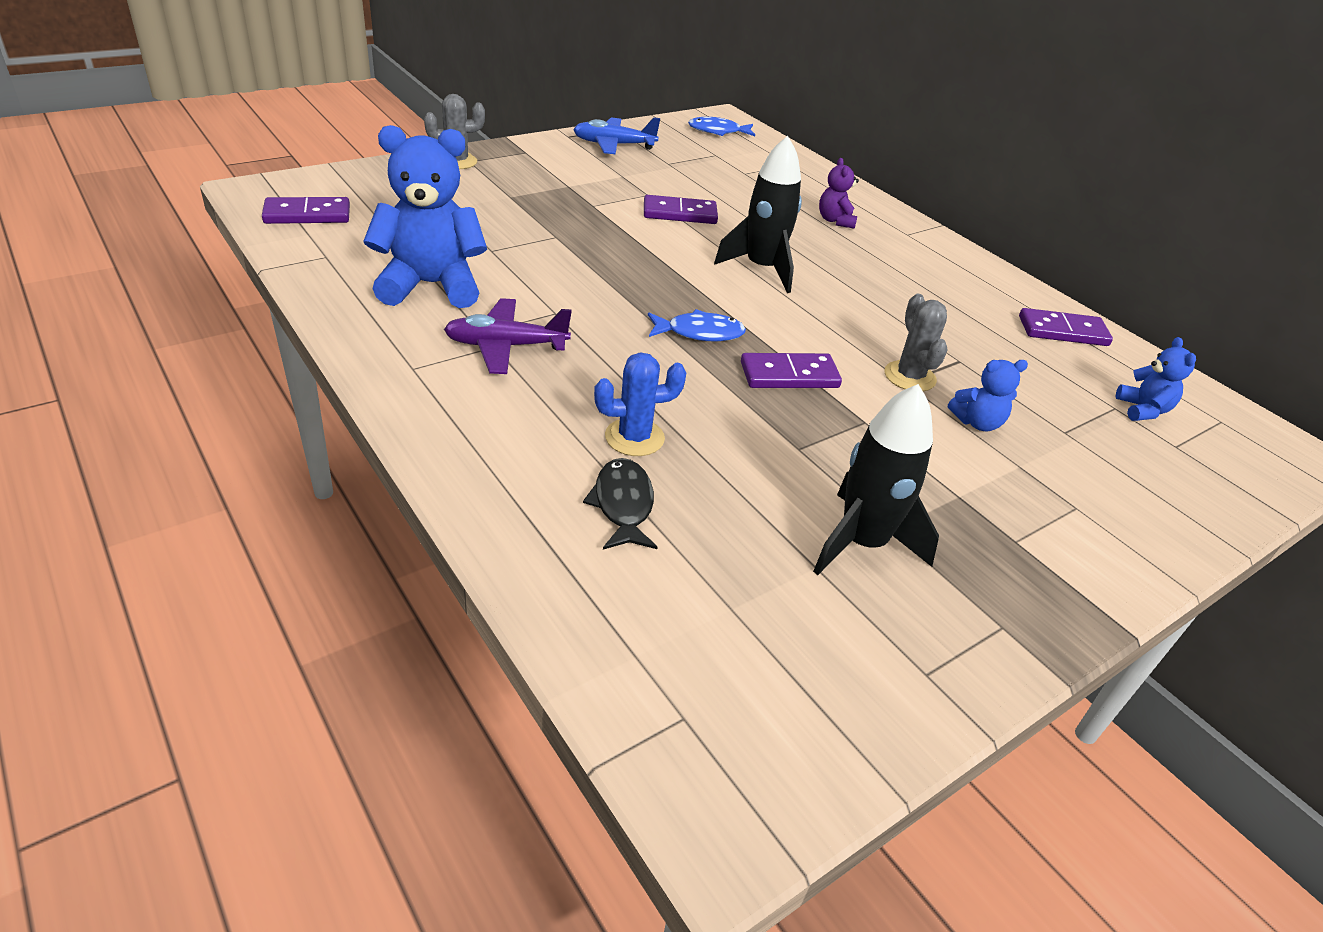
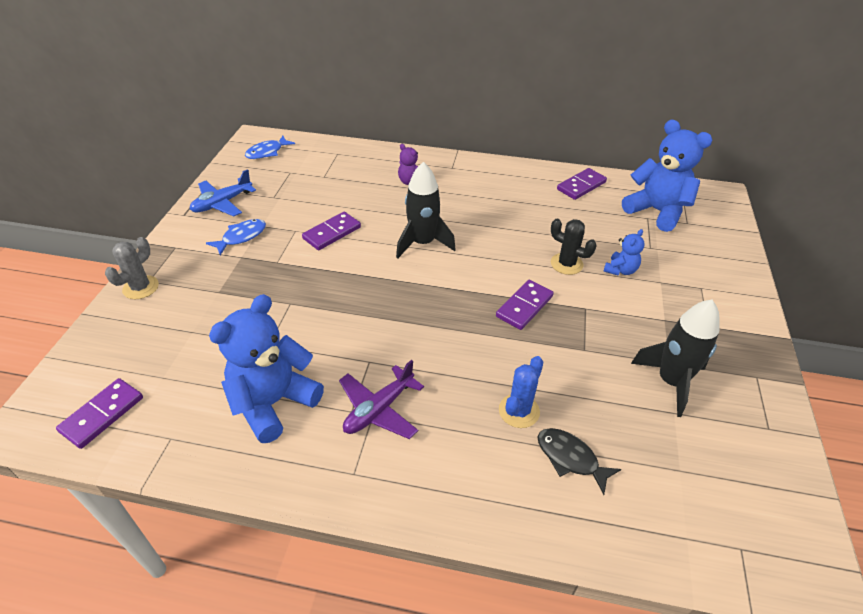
camera: 40 degrees left, 5 degrees up
blue fish [648,309,746,341] -> blue fish moved to [206,219,266,255]
grey cactus [885,294,948,391] -> black cactus [551,219,597,275]
blue teddy bear [1116,337,1196,421] -> blue teddy bear [622,119,712,232], size x2.08

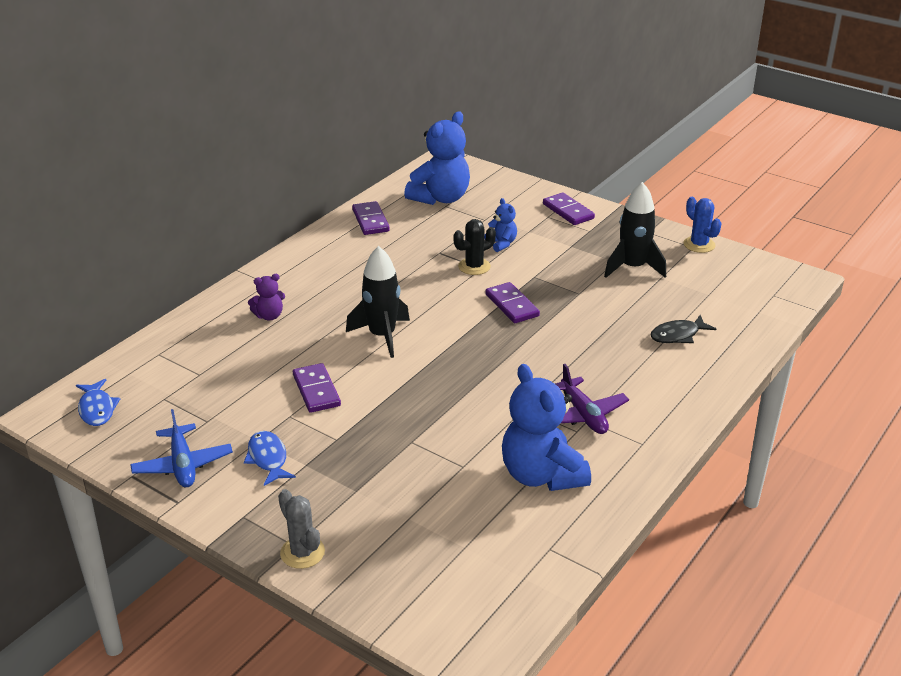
camera: 65 degrees left, 10 degrees down
purple domino [56,378,143,449] -> purple domino moved to [543,192,595,225]
blue cactus [499,356,543,428] -> blue cactus moved to [684,197,722,253]
blue teddy bear [622,119,712,232] -> blue teddy bear turned 150 degrees clockwise [404,111,470,205]

